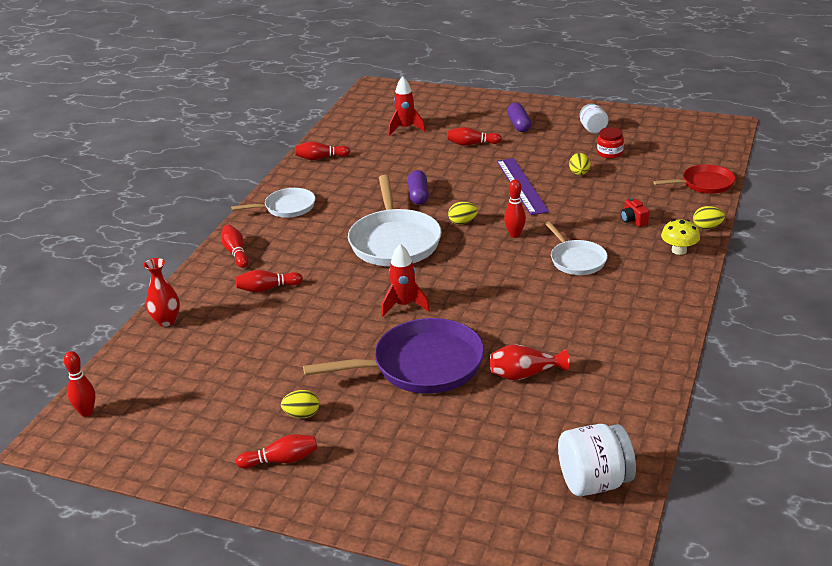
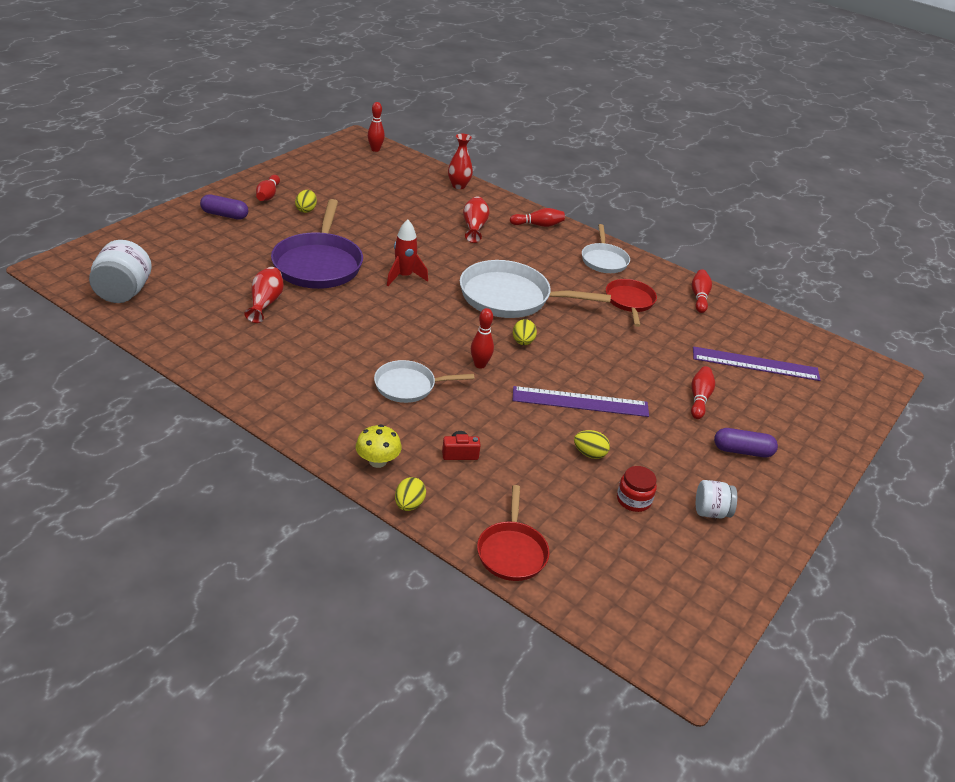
camera: 100 degrees right, 5 degrees up
red bowling pin [236,270,303,292] -> red vase [463,196,489,243]
red rocket [388,76,426,136] -> purple ruler [693,346,820,381]
purple capsule [408,170,429,205] -> purple capsule moved to [200,195,248,220]
none -> red pan [606,279,657,327]

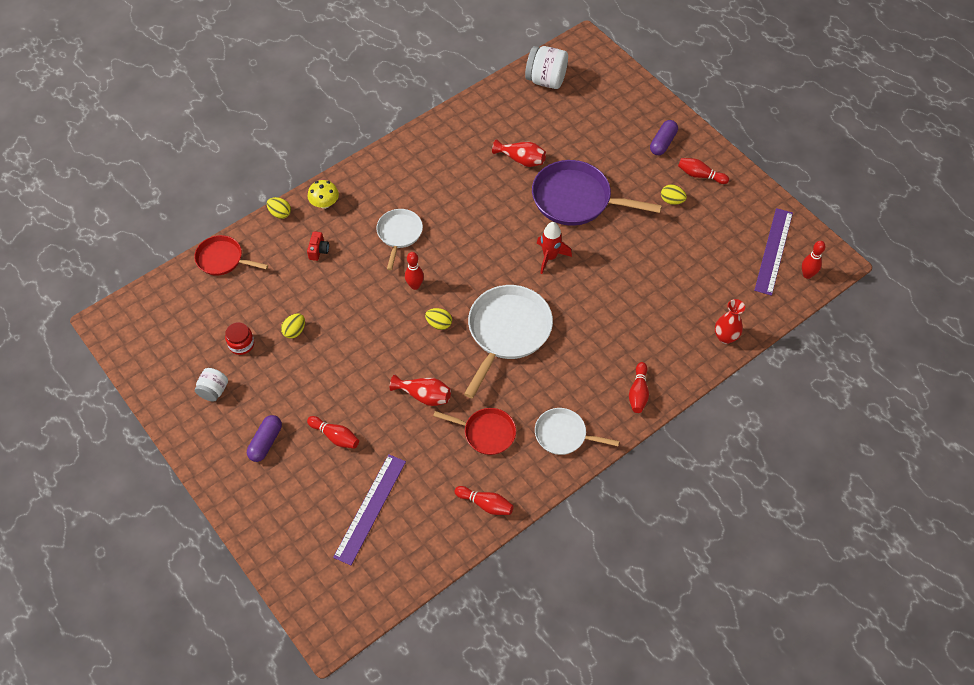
camera: 110 degrees right, 20 degrees up
red vase [463,196,489,243] -> red vase moved to [390,374,451,406]
purple ruler [513,386,649,417] -> purple ruler moved to [754,208,793,296]

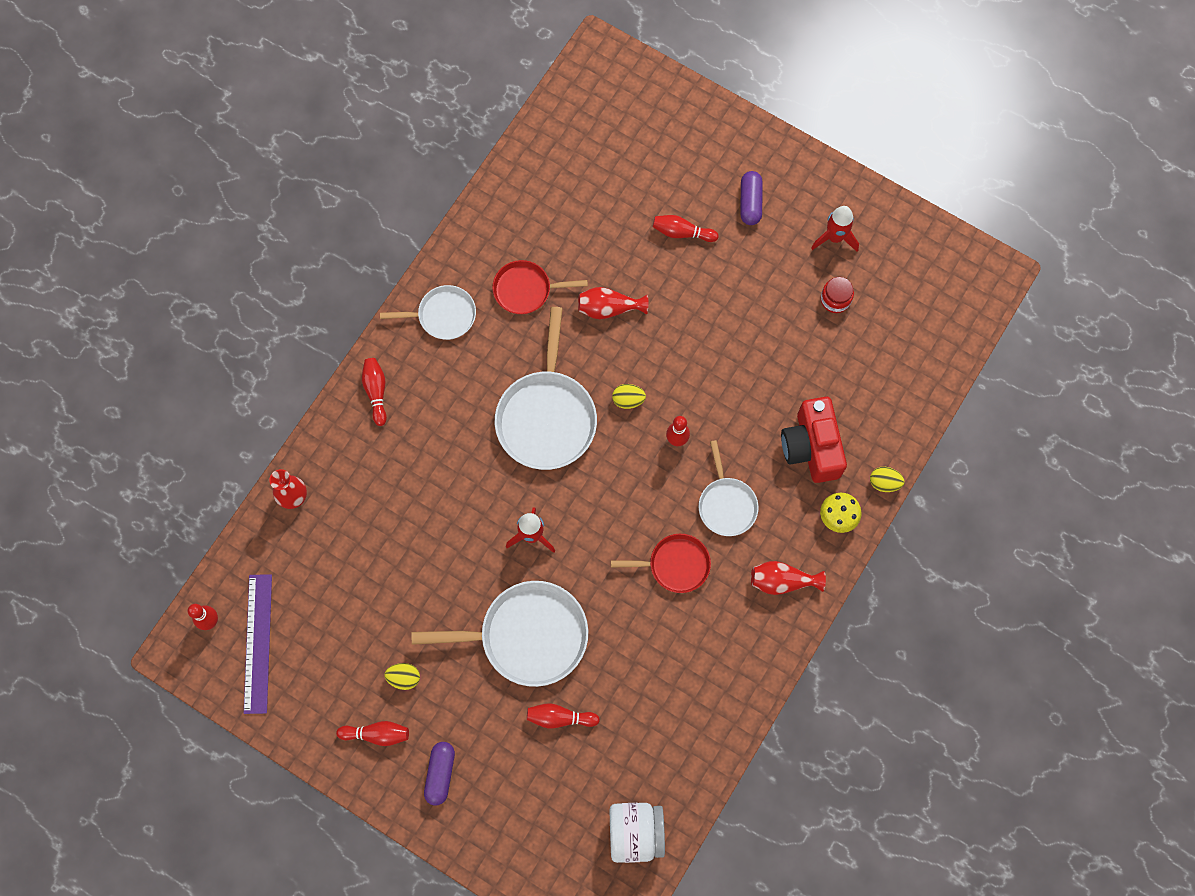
camera: 160 degrees right, 15 degrees up
red pan [194,235,268,276] -> red pan moved to [611,534,711,593]
white jar [195,368,228,402] -> red rocket [811,206,859,252]
yellow egg [281,313,305,339] -> none
red camera [307,231,329,261] -> red camera [781,397,847,483], size x2.33
purple ruler [333,454,406,565] -> none
red bowling pin [454,486,514,515] -> red bowling pin moved to [527,703,600,728]
red vase [492,139,546,167] -> red vase moved to [751,561,826,595]
purple pan [532,160,662,226] -> white pan [412,581,588,687]

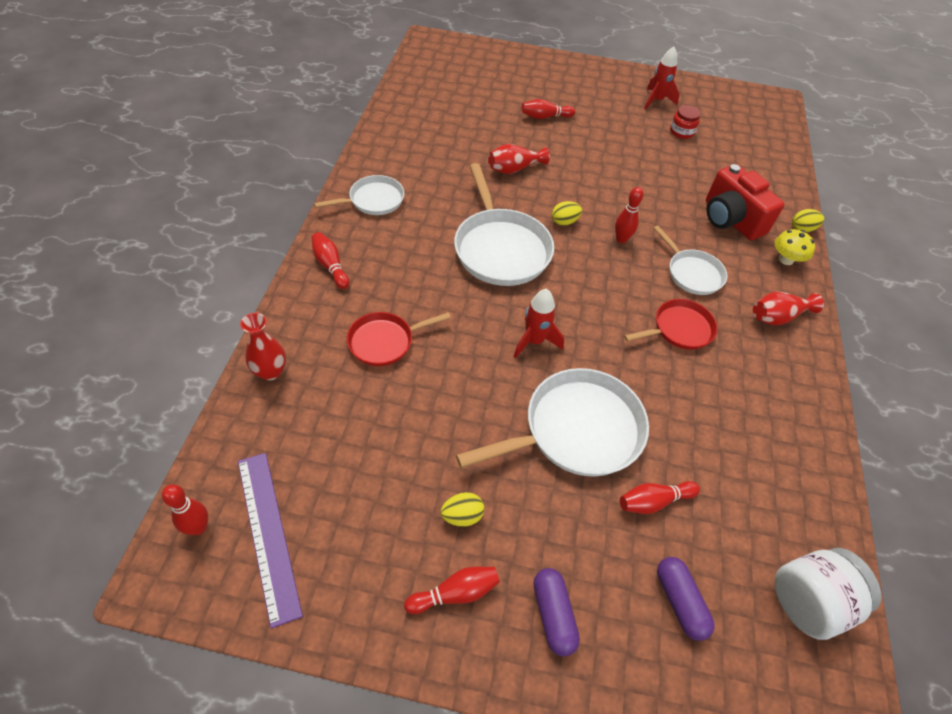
camera: 25 degrees left, 20 degrees down
red pan [492,260,588,314] -> red pan moved to [347,312,451,366]
purple capsule [740,171,763,225] -> purple capsule moved to [657,557,715,641]

